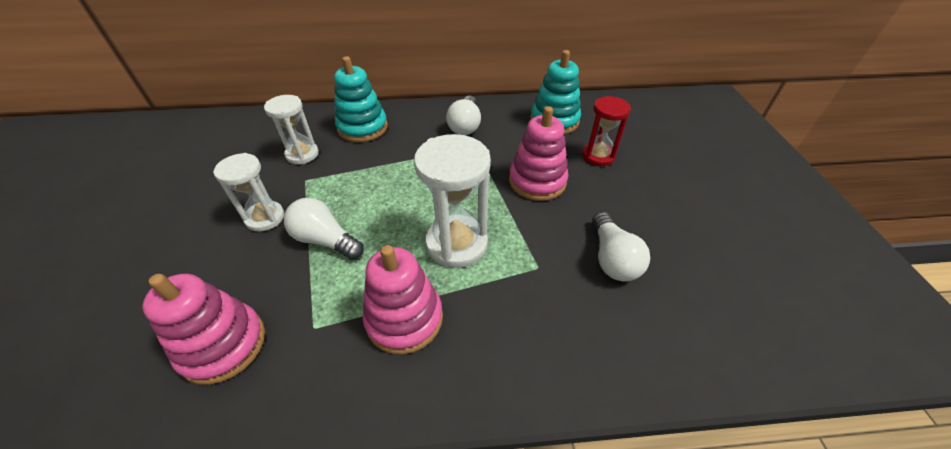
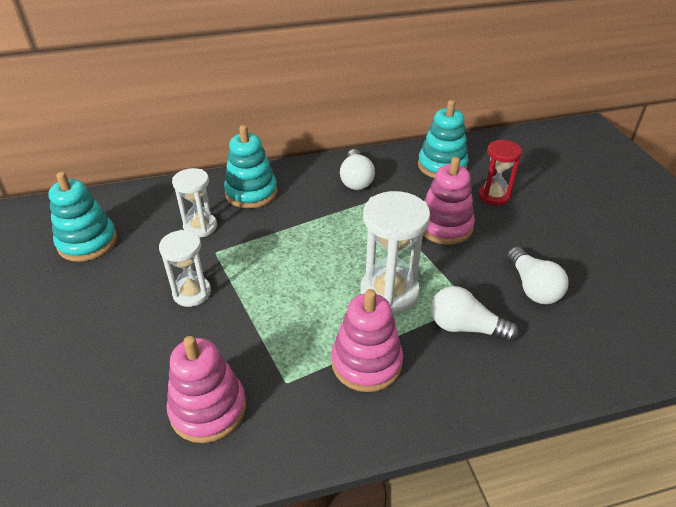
camera: 10 degrees left, 5 degrees down
white light bulb [283,198,364,260] -> white light bulb moved to [431,286,519,342]
none -> turquoise stacking toy [48,172,117,262]

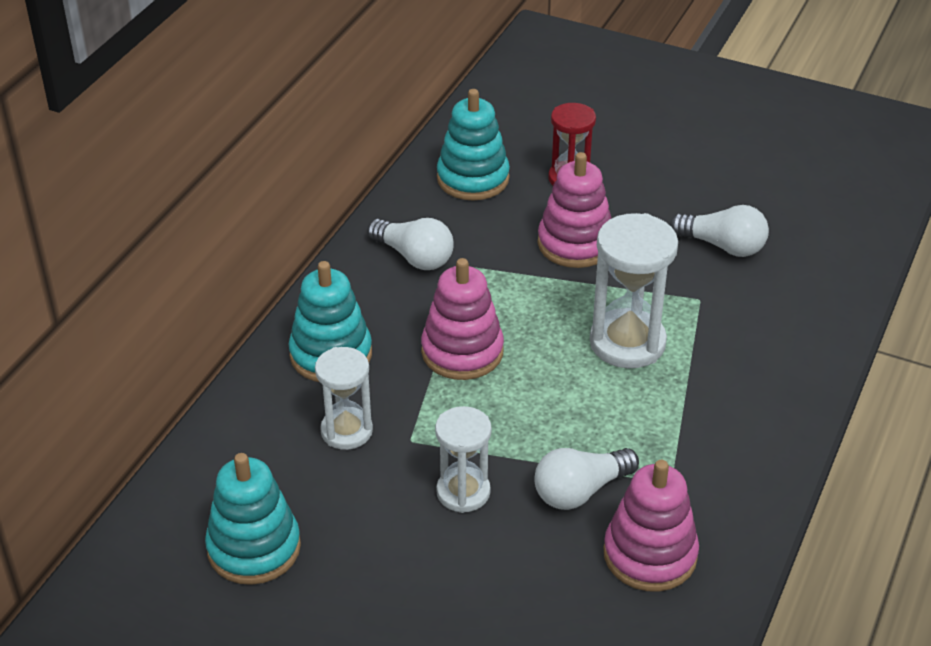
camera: 50 degrees left, 0 degrees up
pink stacking toy [331,289,403,392] -> pink stacking toy moved to [421,258,504,380]
white light bulb [431,286,519,342] -> white light bulb moved to [534,448,639,510]

